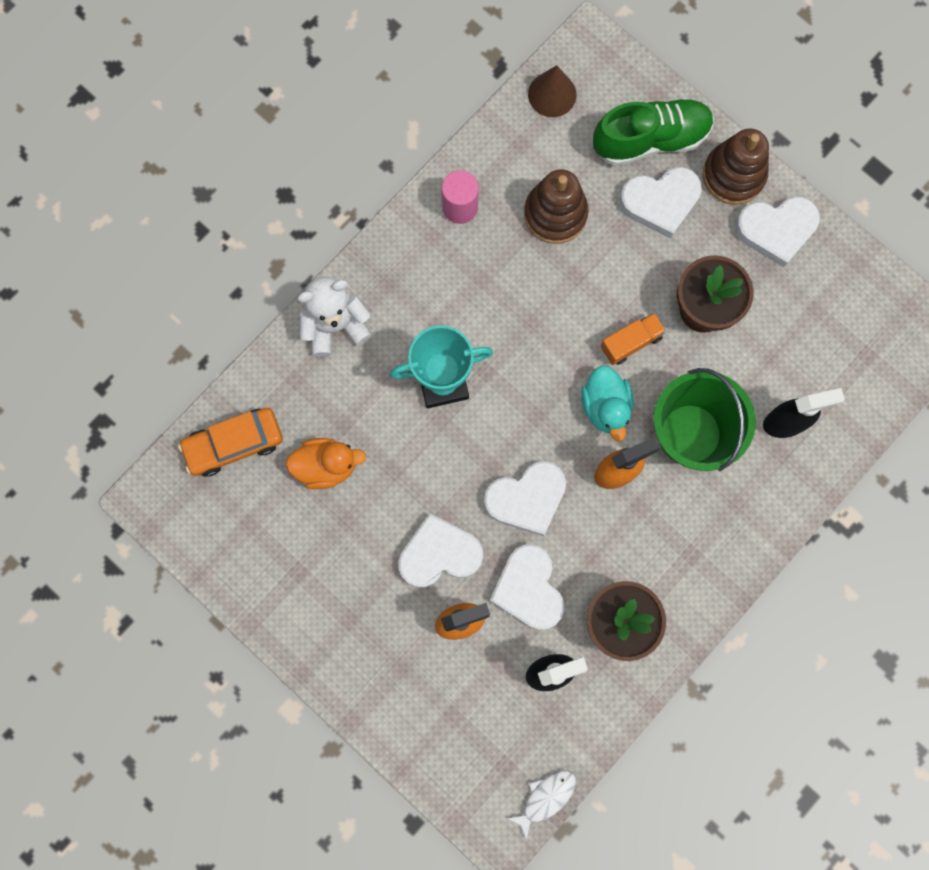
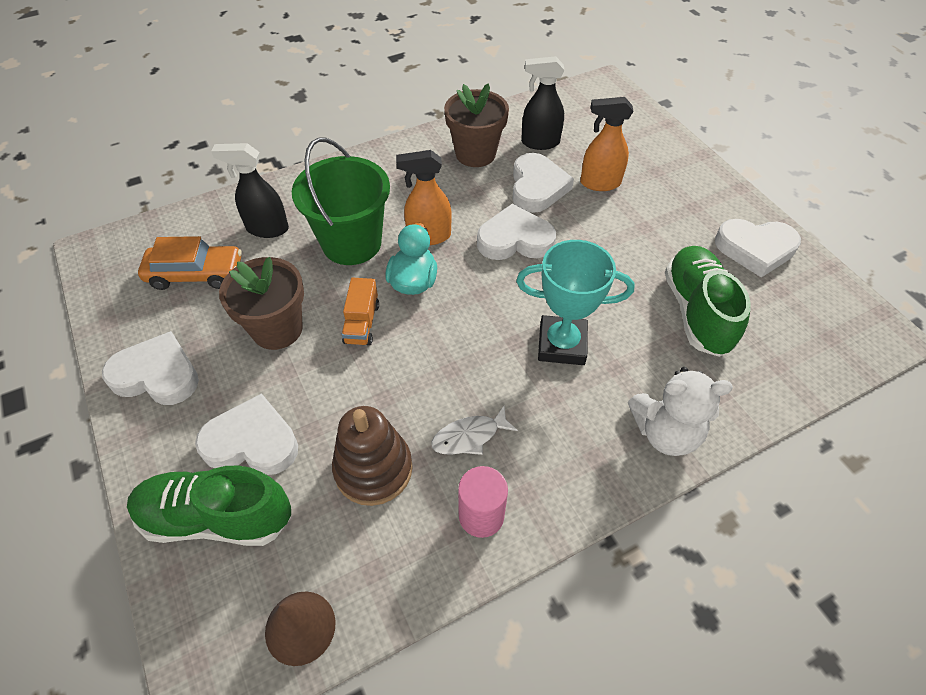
camera: 160 degrees left, 25 degrees down
orange car [178,408,283,477] -> orange car moved to [138,236,242,290]
orange duck [286,438,366,489] -> green shoe [665,246,751,357]
white heart [398,513,483,588] -> white heart moved to [715,219,801,278]
white fish [507,770,576,840] -> white fish moved to [431,406,518,455]
orange truck [601,313,666,365] -> orange truck turned 75 degrees counterclockwise [341,278,379,346]
brown stacking toy [703,128,769,205] -> none

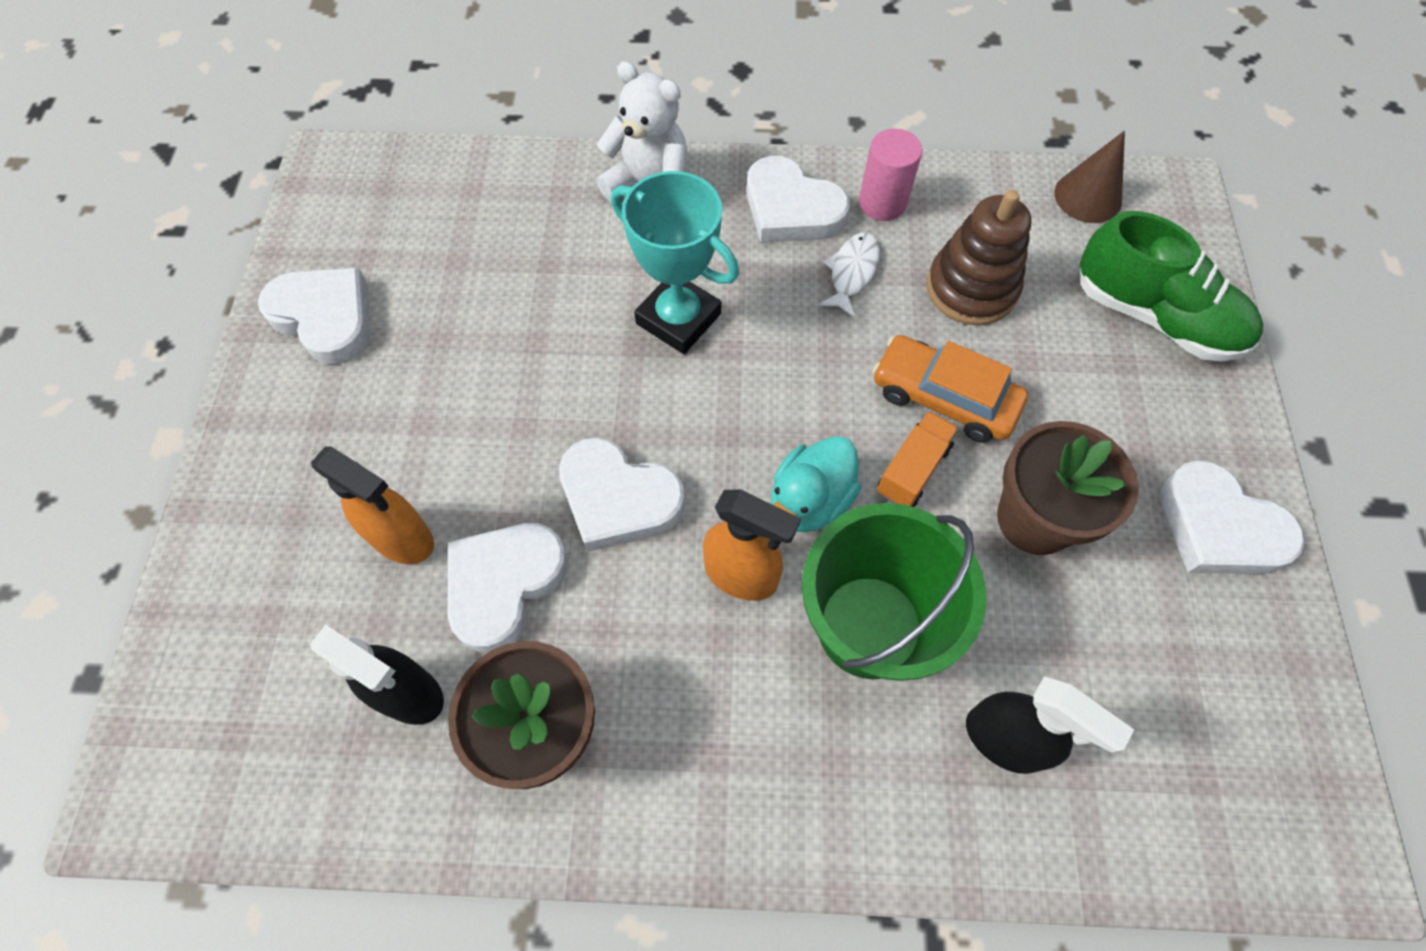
camera: 150 degrees left, 10 degrees up
orange car [138,236,242,290] -> orange car moved to [873,335,1028,443]
white heart [195,393,298,475] -> white heart moved to [746,156,850,243]
white fish [431,406,518,455] -> white fish turned 75 degrees counterclockwise [818,232,880,318]
green shoe [665,246,751,357] -> none

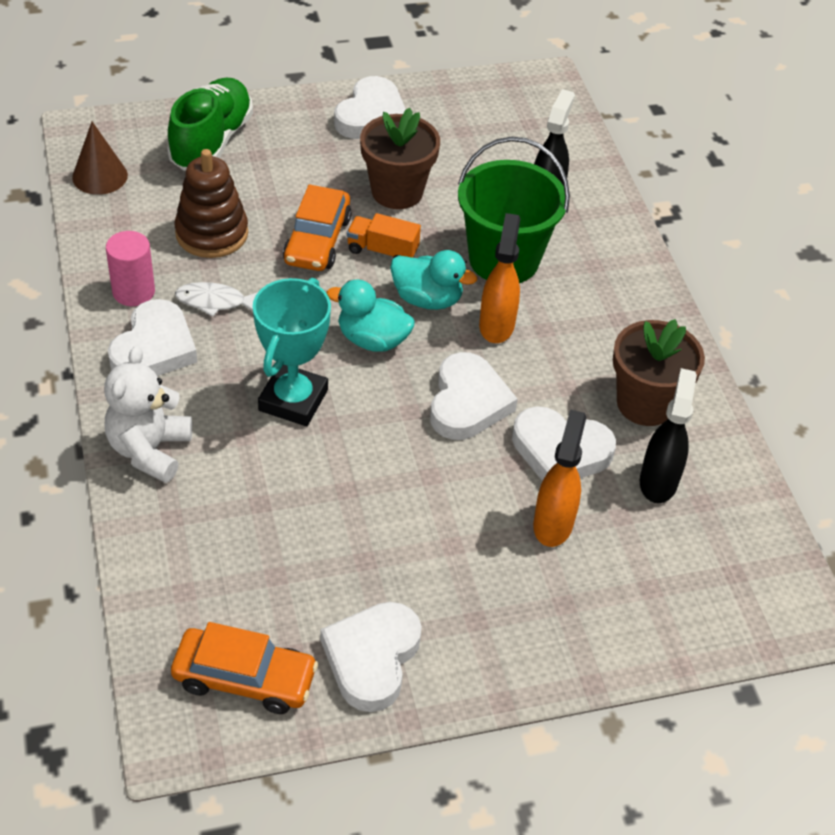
camera: 110 degrees left, 15 degrees down
none -> orange car [171,622,318,714]
none -> turquoise duck [326,280,415,352]

